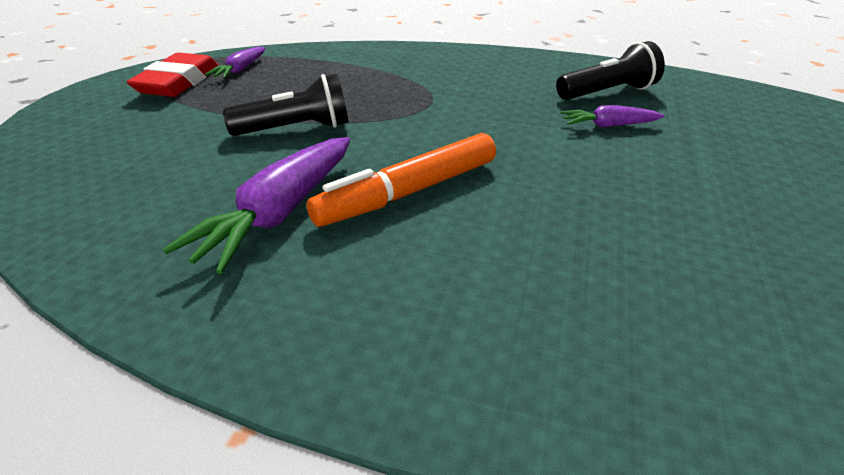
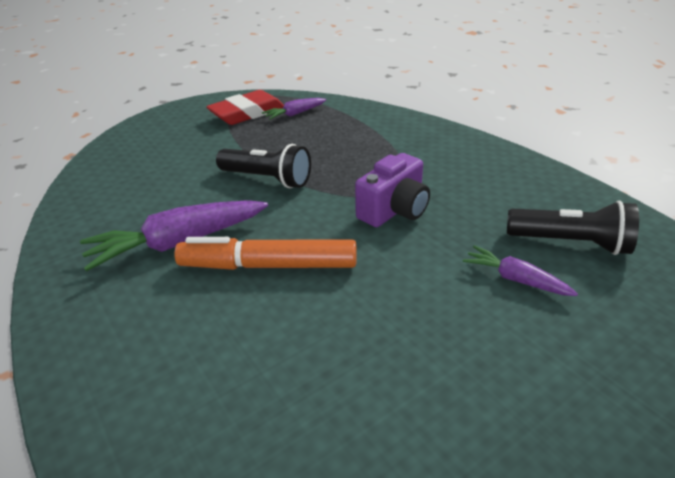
camera: 40 degrees right, 0 degrees up
none -> purple camera [355,153,430,227]

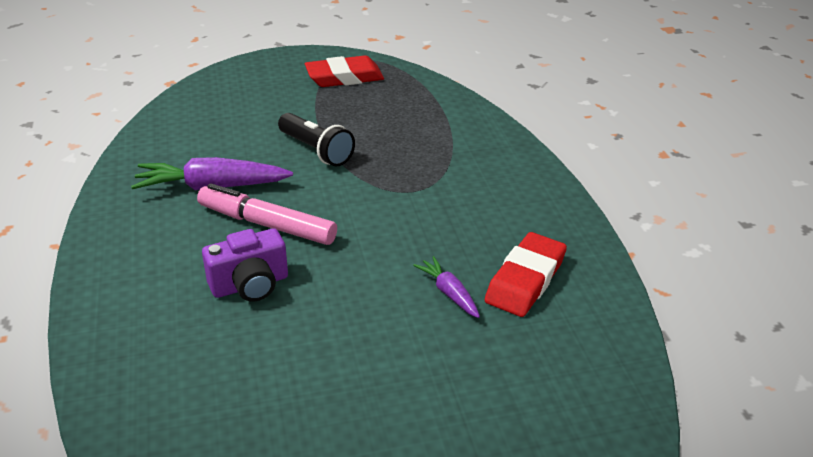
camera: 20 degrees right, 0 degrees up
orange marker [174,237,356,270] -> pink marker [197,183,337,245]
purple carrot [262,98,327,120] -> none
purple camera [355,153,430,227] -> purple camera moved to [202,228,288,302]
black flashlight [507,201,639,255] -> red eraser [485,232,567,317]

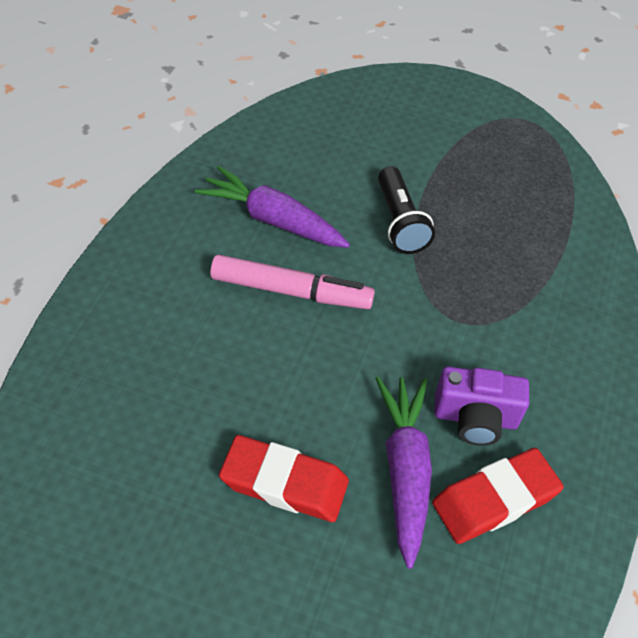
camera: 30 degrees right, 15 degrees up
pink marker [197,183,337,245] -> pink marker turned 135 degrees clockwise [210,255,375,309]
purple camera [202,228,288,302] -> purple camera moved to [434,366,529,446]
red eraser [305,55,384,87] -> red eraser moved to [219,435,349,522]
purple carrot [413,256,480,318] -> purple carrot [375,376,432,569], size x1.85

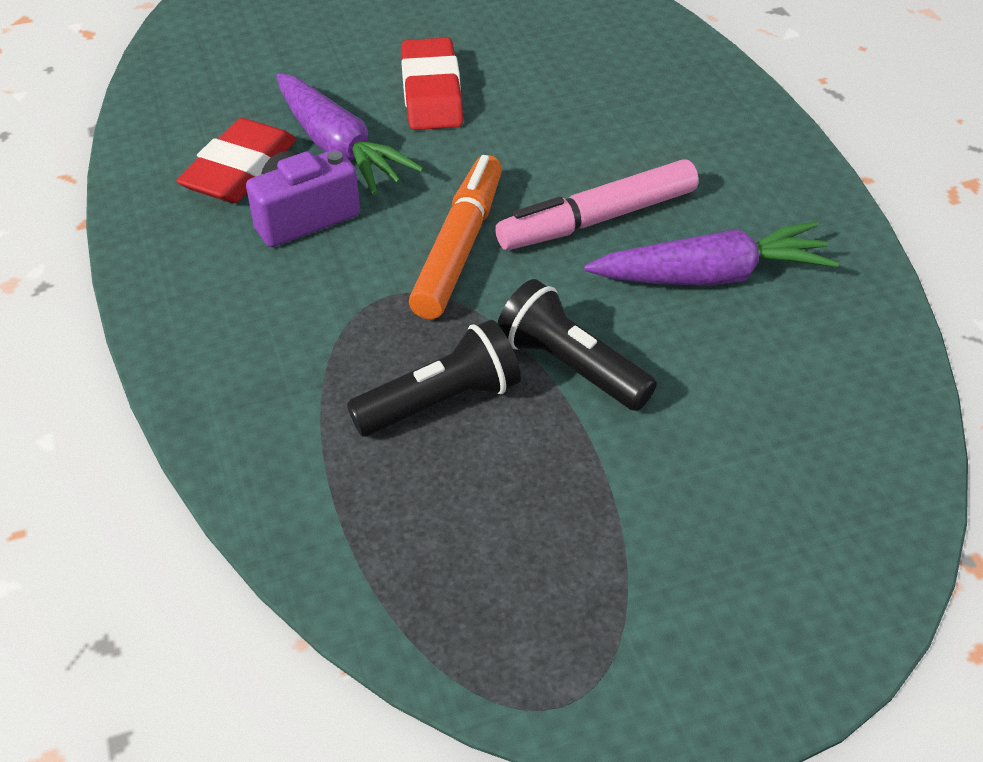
camera: 145 degrees right, 5 degrees down
red eraser [219,435,349,522] -> red eraser turned 75 degrees counterclockwise [401,37,463,130]
none -> black flashlight [347,320,521,437]
none -> orange marker [409,155,502,319]

